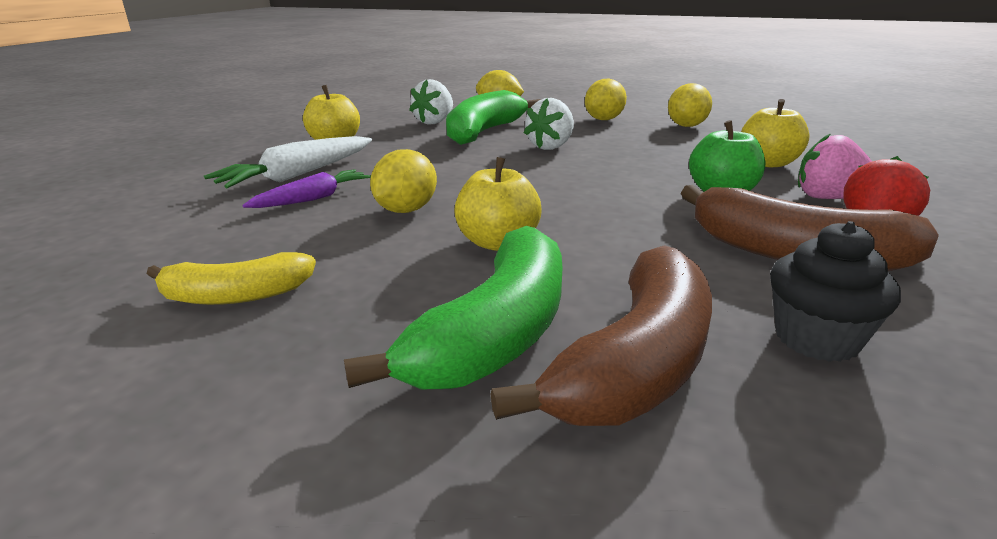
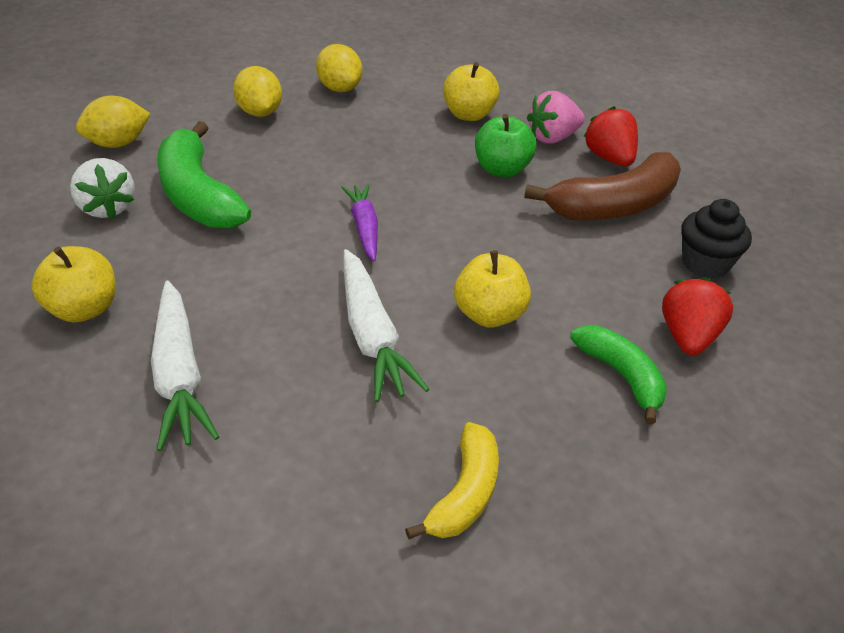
camera: 60 degrees left, 15 degrees up
purple carrot [242,169,371,208] -> purple carrot moved to [341,184,378,261]
green banana [344,226,562,389] -> green banana [570,325,667,425], size x0.61
yellow lemon [370,149,437,213] -> white carrot [343,249,429,402]
brown banana [490,245,712,426] -> red strawberry [662,277,733,356]
white strawberry [524,98,574,150] -> none

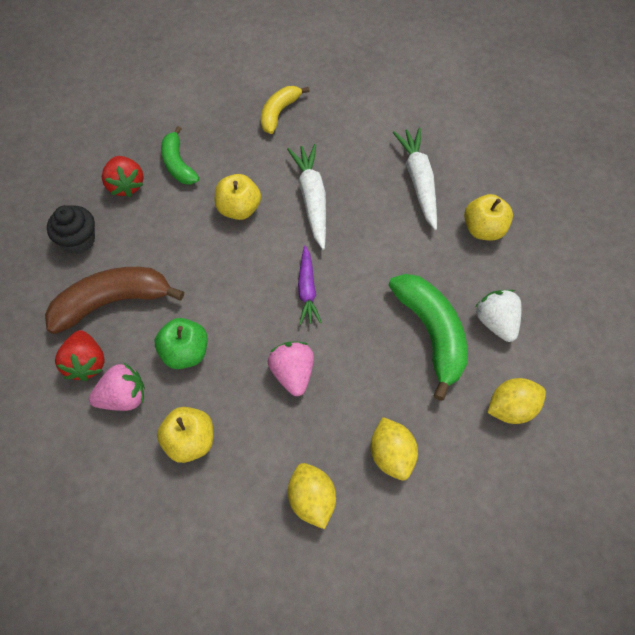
camera: 170 degrees left, 20 degrees up
red strawberry [662,277,733,356] -> red strawberry turned 45 degrees counterclockwise [102,156,144,197]
none -> pink strawberry [268,342,314,396]

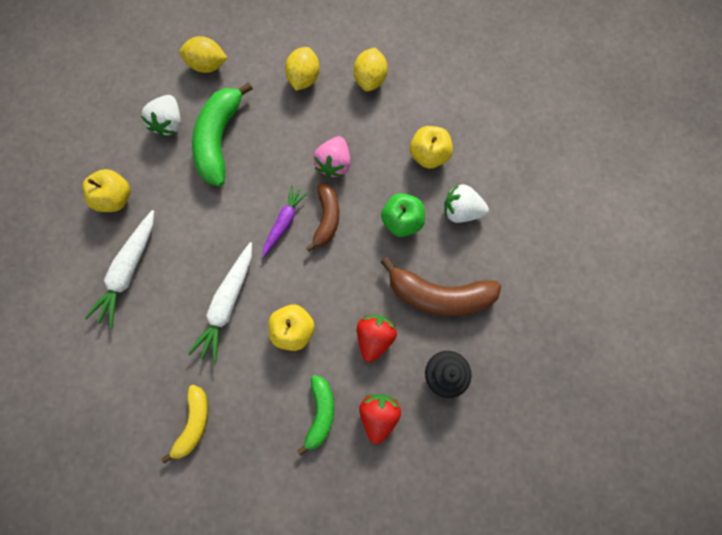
camera: 150 degrees left, 15 degrees up
red strawberry [55,330,105,381] -> red strawberry moved to [357,315,397,362]
pink strawberry [89,363,145,411] -> white strawberry [444,184,489,223]
yellow banana [261,86,310,134] -> yellow banana turned 45 degrees counterclockwise [161,385,208,464]
none -> brown banana [306,183,339,252]

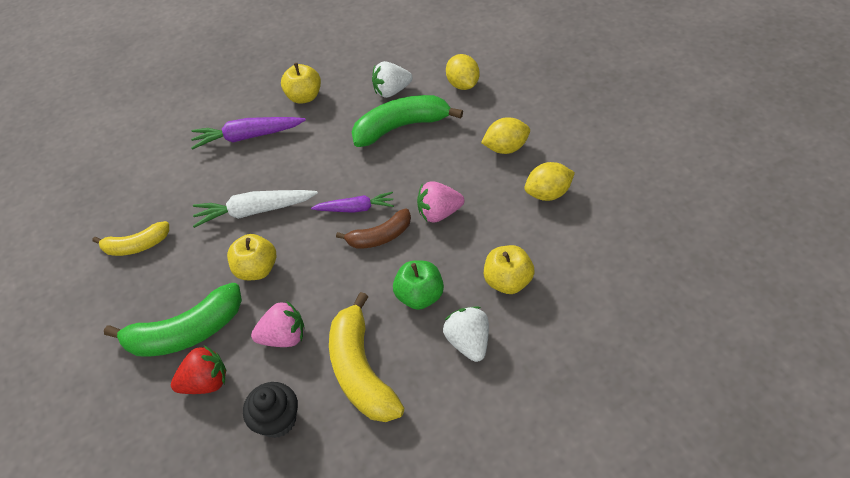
camera: 65 degrees right, 25 degrees down
white carrot [85,210,154,328] -> purple carrot [191,117,306,150]
green banana [297,375,334,456] -> green banana [104,283,242,357], size x1.63
red strawberry [357,315,397,362] -> pink strawberry [251,301,305,347]
brown banana [381,257,501,316] -> yellow banana [329,292,404,422]

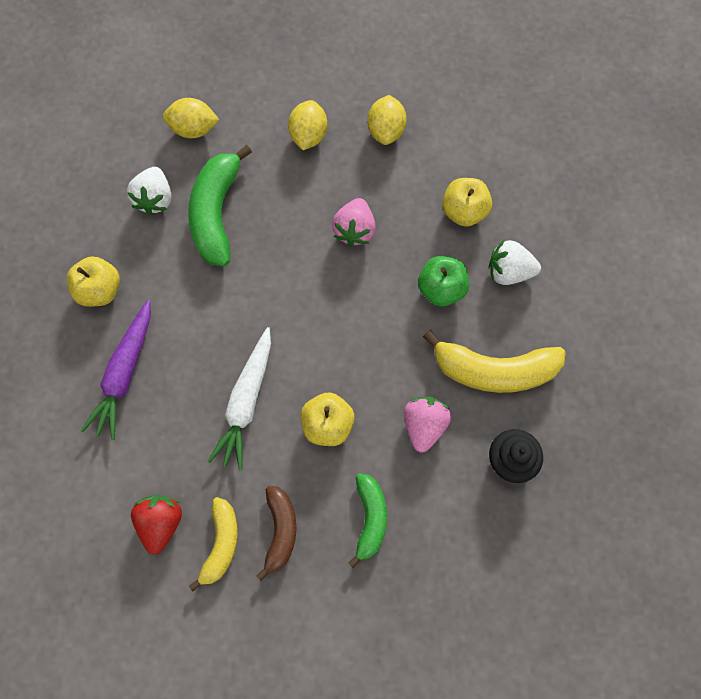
camera: 70 degrees left, 20 degrees up
green banana [104,283,242,357] -> green banana [348,473,387,568], size x0.61
red strawberry [171,345,226,394] -> red strawberry moved to [131,495,182,554]
purple carrot [311,192,394,213] -> none
brown banana [336,209,411,248] -> brown banana moved to [256,486,296,581]

